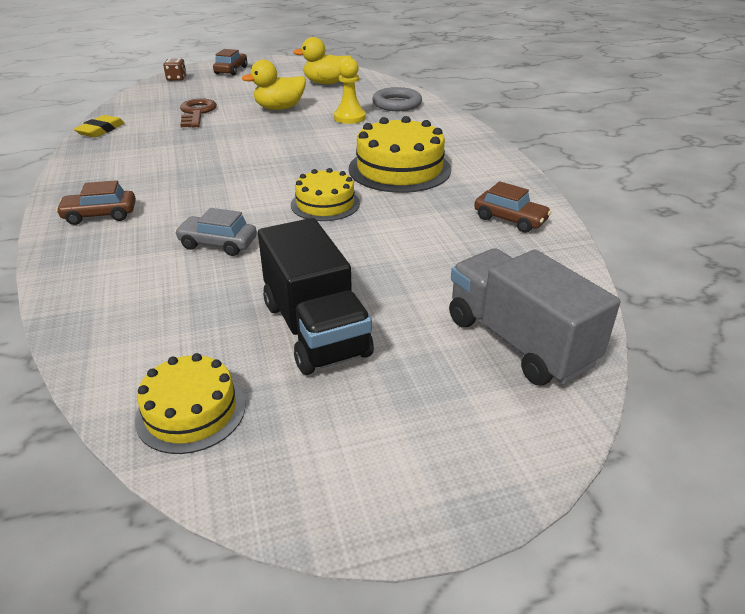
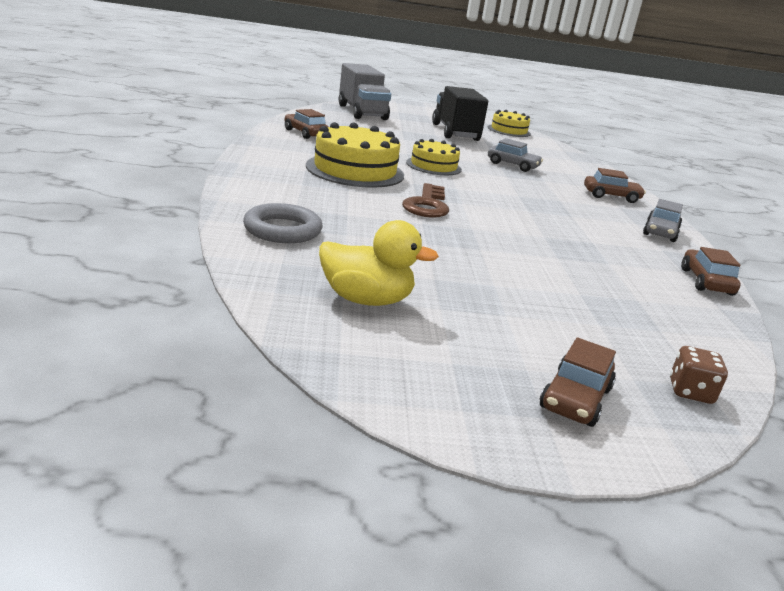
camera: 170 degrees left, 10 degrees down
yellow eraser [74,115,125,138] -> brown car [681,247,741,296]
brown key [180,98,217,127] -> brown key moved to [402,183,449,218]
yellow duck [242,60,306,110] -> none
yellow pawn [334,58,366,124] -> none
none -> grey car [643,199,683,242]

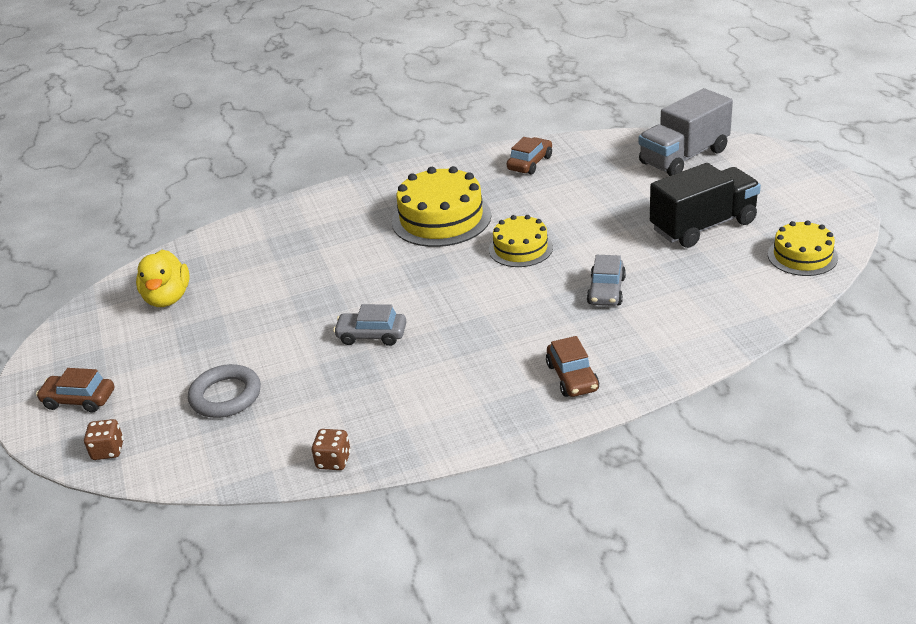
camera: 80 degrees right, 10 degrees up
grey ring [243,203,323,243] -> grey ring moved to [188,364,261,418]
brown key [402,183,449,218] -> none
grey car [643,199,683,242] -> grey car moved to [333,304,407,346]
brown car [681,247,741,296] -> brown dice [312,429,351,470]

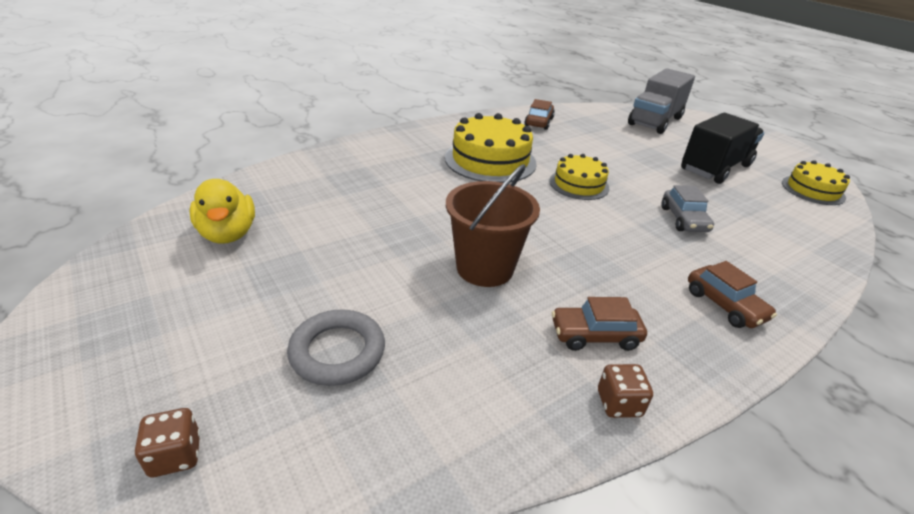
camera: 20 degrees left, 0 degrees up
brown car [36,368,114,413] -> brown car moved to [552,297,647,351]
brown dice [312,429,351,470] -> brown dice moved to [598,364,653,418]
grey car [333,304,407,346] -> brown bucket [446,164,540,287]

